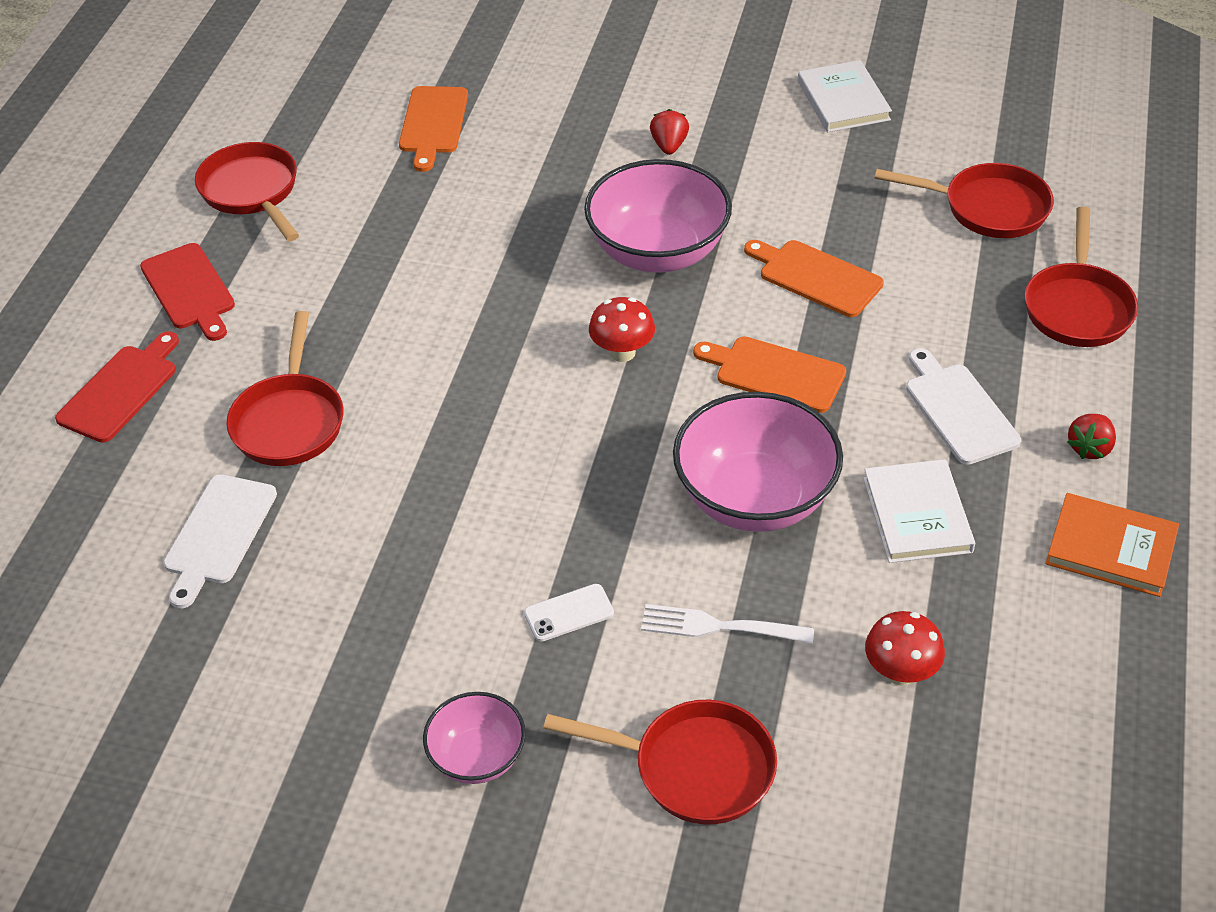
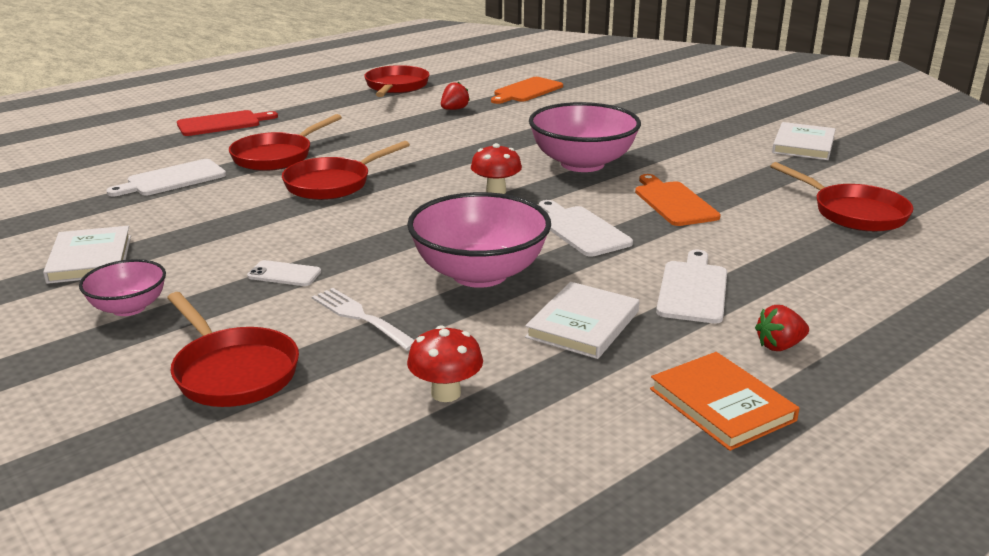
camera: 35 degrees right, 20 degrees down
red cutting board [140,243,235,341] -> none
red strawberry [650,109,689,155] -> red strawberry moved to [441,82,470,110]
orange cutting board [693,336,846,413] -> white cutting board [539,200,633,257]
red pan [1025,206,1138,347] -> red pan moved to [282,141,410,200]
none -> white book [43,226,131,284]

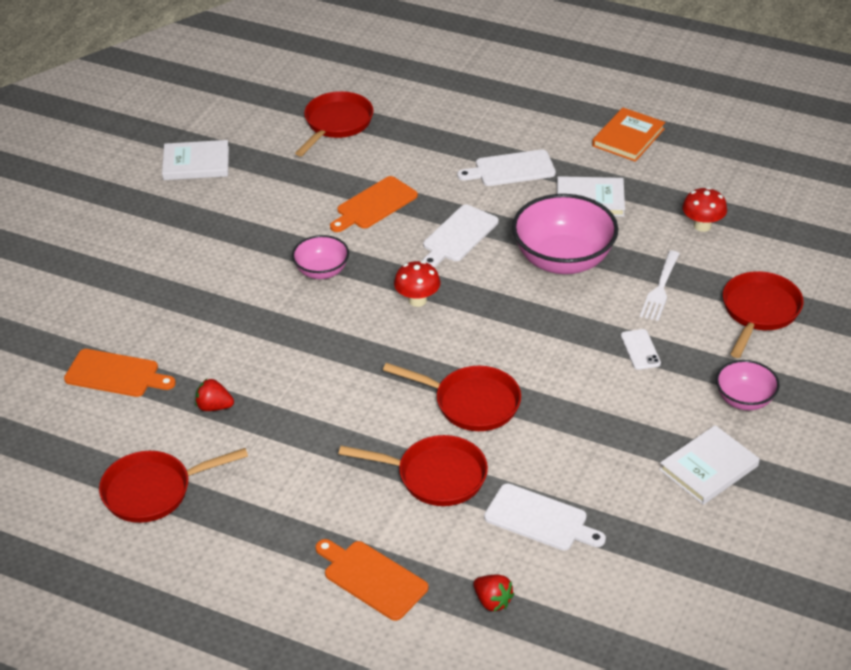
camera: 115 degrees left, 15 degrees up
red cutting board [177,110,278,136] -> orange cutting board [316,539,428,621]
pink bowl [529,102,641,172] -> pink bowl [292,235,349,279], size x0.54
red strawberry [755,305,809,351] -> red strawberry moved to [473,575,514,612]

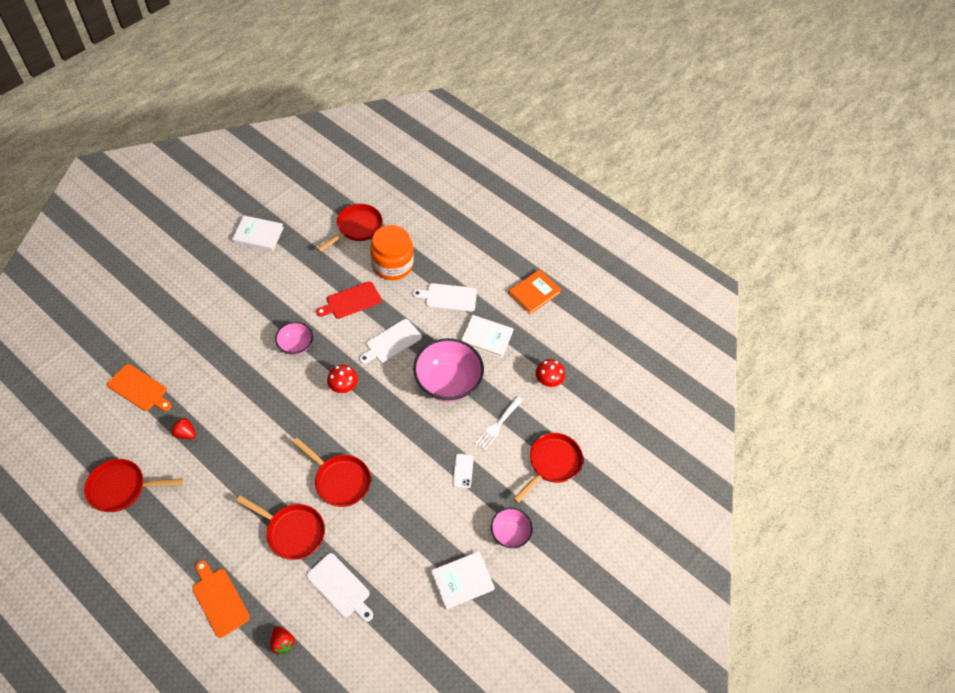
camera: 10 degrees right, 15 degrees up
orange cutting board [330,176,418,232] -> red cutting board [316,281,381,319]
none -> orange jar [370,225,414,280]

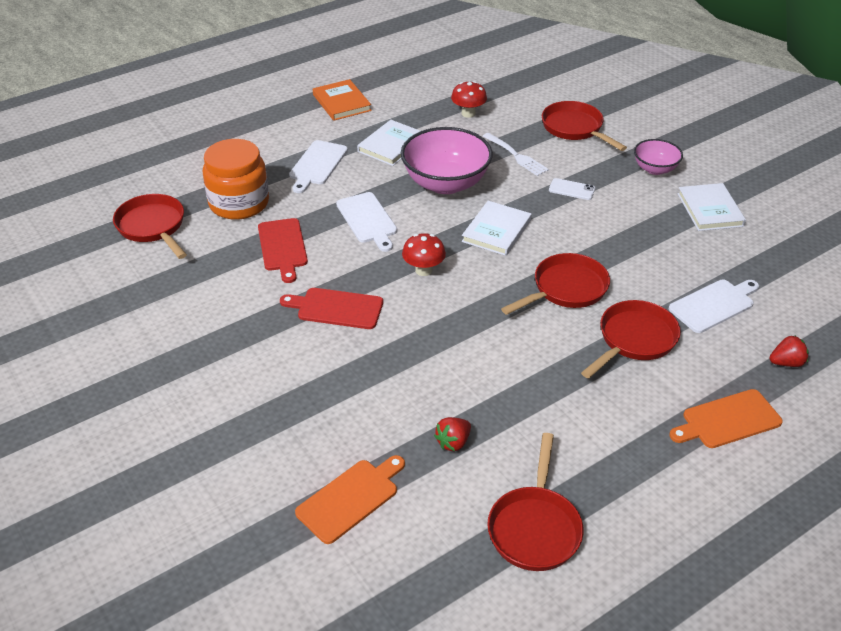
camera: 70 degrees left, 15 degrees down
white book [232,215,284,251] -> white book moved to [462,201,532,256]
pink bowl [275,322,313,355] -> red cutting board [280,288,383,329]

